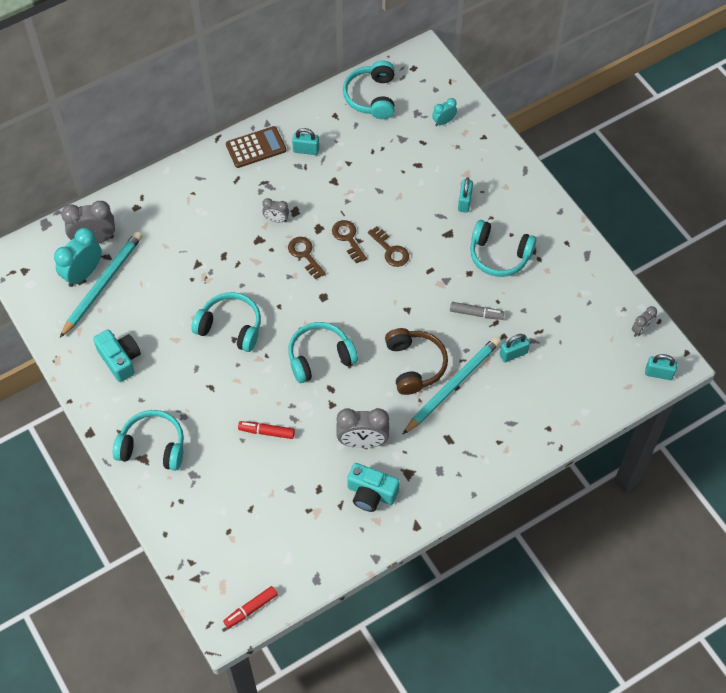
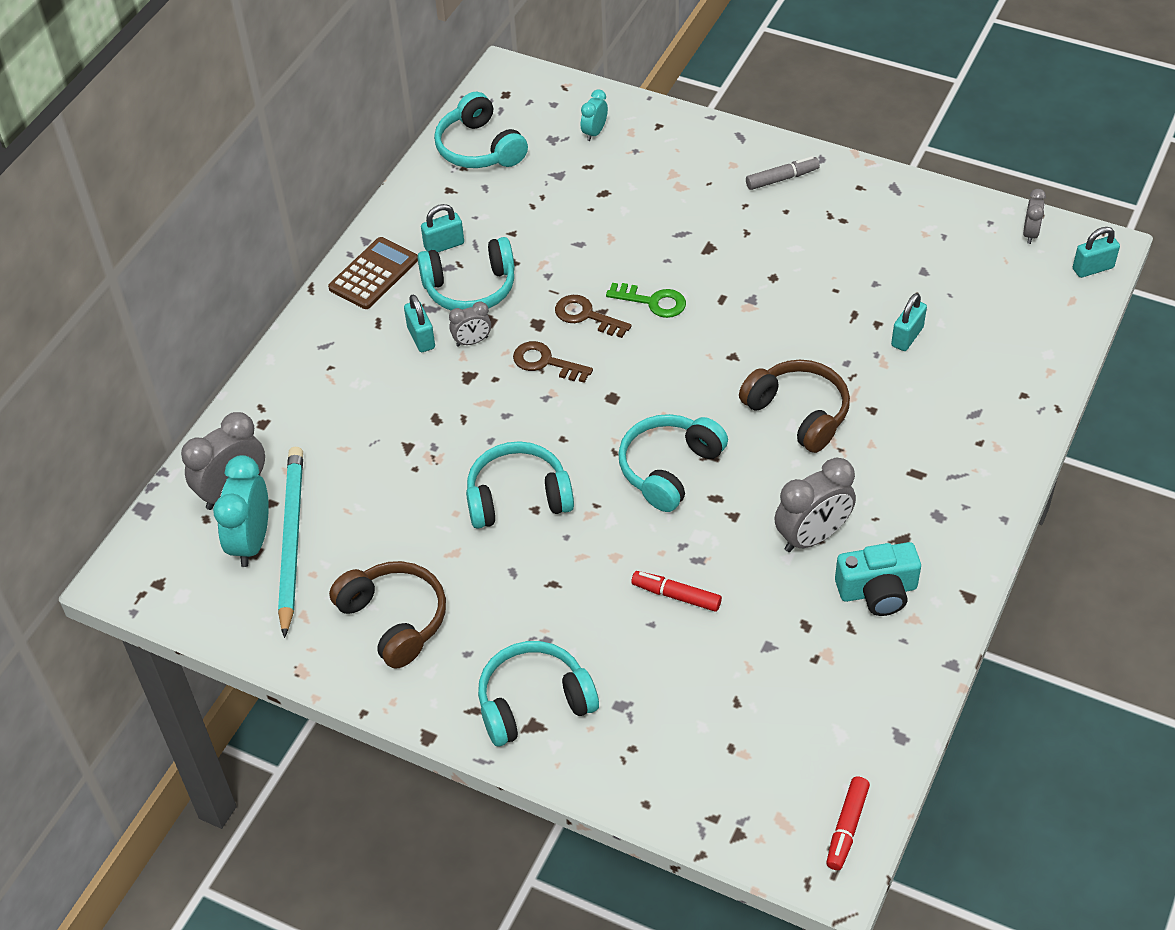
camera: 30 degrees left, 10 degrees down
turquoise camera [93,329,141,382] -> brown headphones [329,561,446,669]
red marker [238,421,295,439] -> red marker turned 45 degrees clockwise [631,571,722,612]
brown key [368,226,409,267] -> green key [606,283,686,318]
turquoise pencil [402,337,501,435] -> none
grey marker [450,302,504,320] -> grey marker moved to [746,156,820,190]
turquoise padlock [458,177,473,213] -> turquoise padlock moved to [404,295,435,352]
turquoise headphones [470,220,537,277] -> turquoise headphones moved to [417,237,515,310]

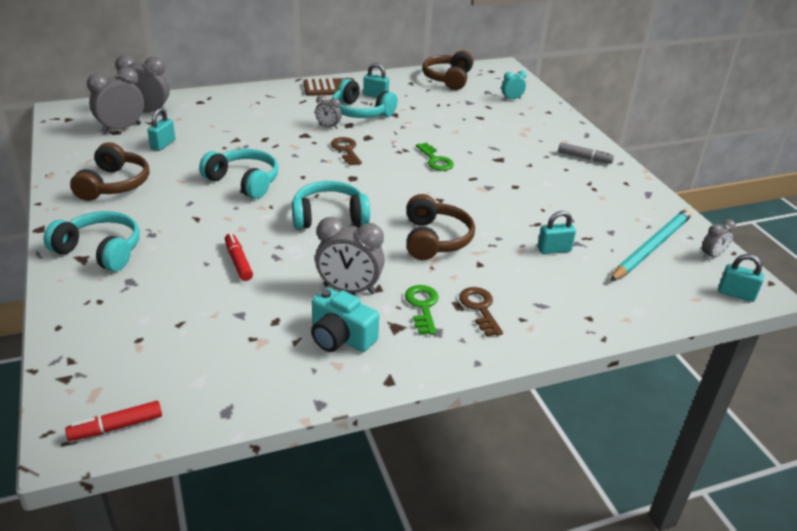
camera: 40 degrees right, 15 degrees down
turquoise clock [213,455,269,567] -> grey clock [87,67,144,134]
turquoise pencil [278,447,303,638] -> turquoise pencil moved to [610,208,693,281]
turquoise padlock [404,295,435,352] -> turquoise padlock moved to [148,108,175,151]
turquoise headphones [434,92,528,168] -> brown headphones [422,51,474,90]
brown key [555,295,632,338] -> brown key moved to [459,287,503,336]
none -> green key [405,285,439,335]

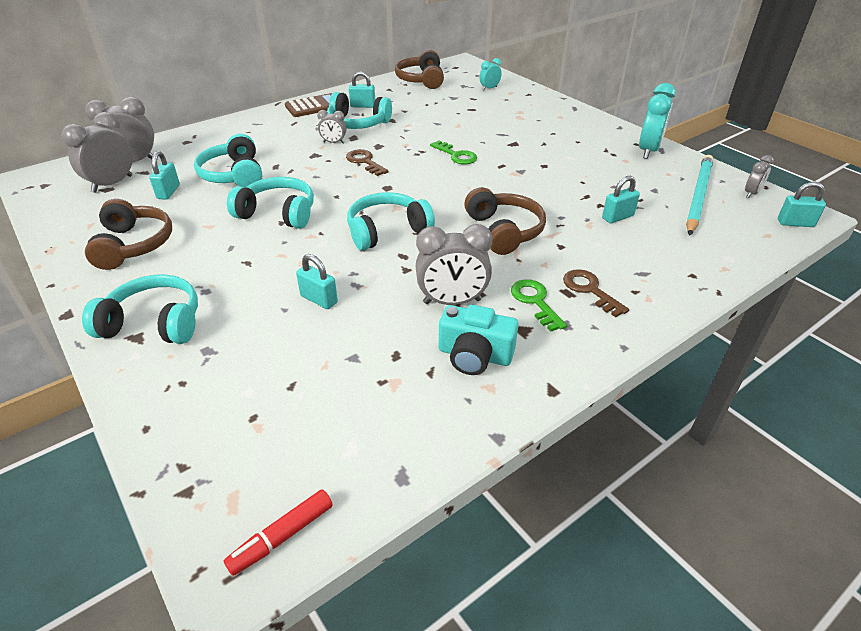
camera: 15 degrees left, 5 degrees up
red marker [225,233,253,281] -> turquoise padlock [296,254,338,309]
grey marker [558,142,614,164] -> none
none -> turquoise headphones [194,134,262,188]
none -> turquoise clock [639,83,676,159]

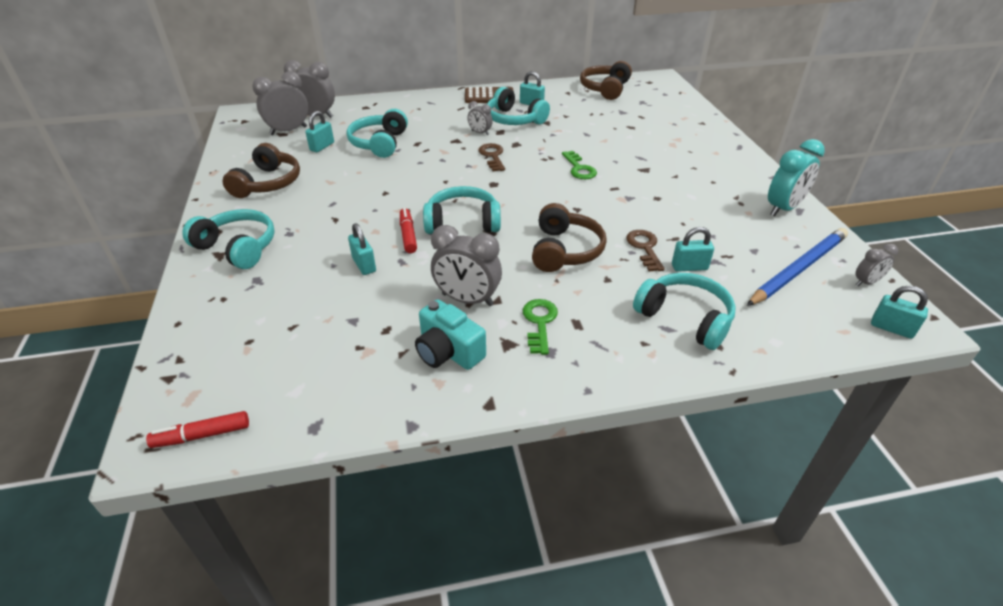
camera: 25 degrees right, 0 degrees up
turquoise headphones [227,177,314,229] -> turquoise headphones moved to [633,273,736,350]
turquoise clock [479,58,502,90] -> none
brown key [563,269,629,317] -> brown key moved to [626,230,665,272]
turquoise pencil [686,155,713,236] -> blue pencil [747,228,848,306]
none -> red marker [400,208,417,253]

